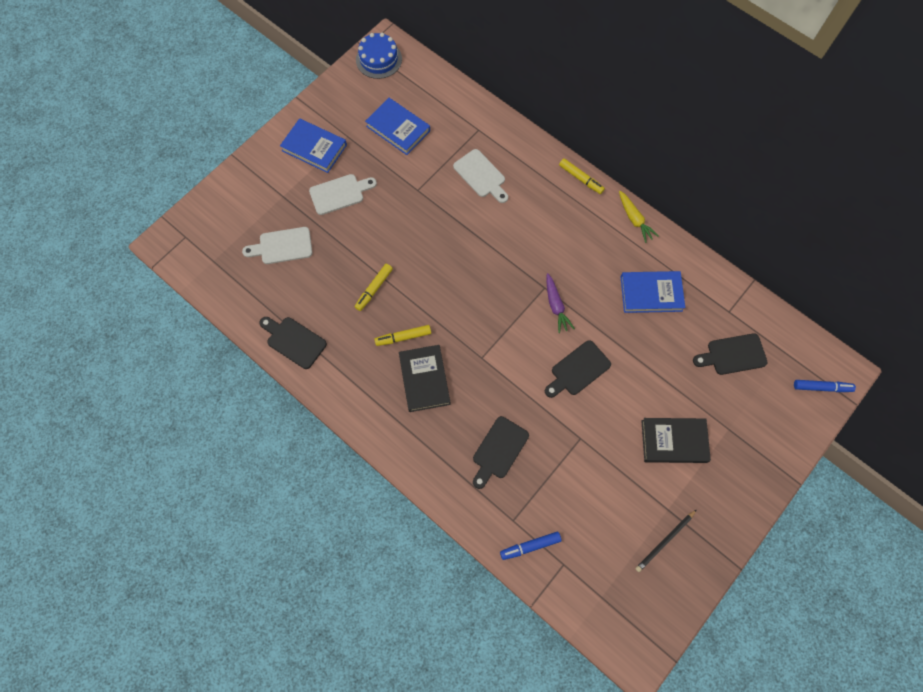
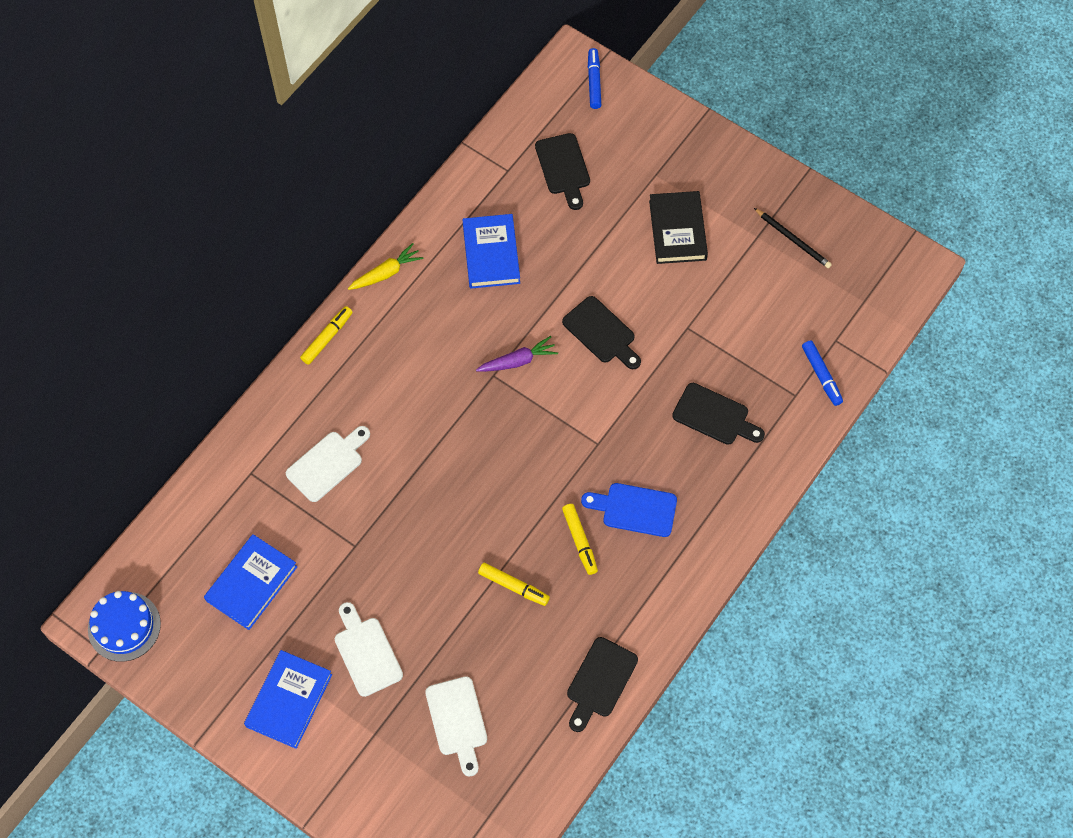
camera: 95 degrees left, 5 degrees down
black book [399,345,451,412] -> blue cutting board [581,483,677,537]

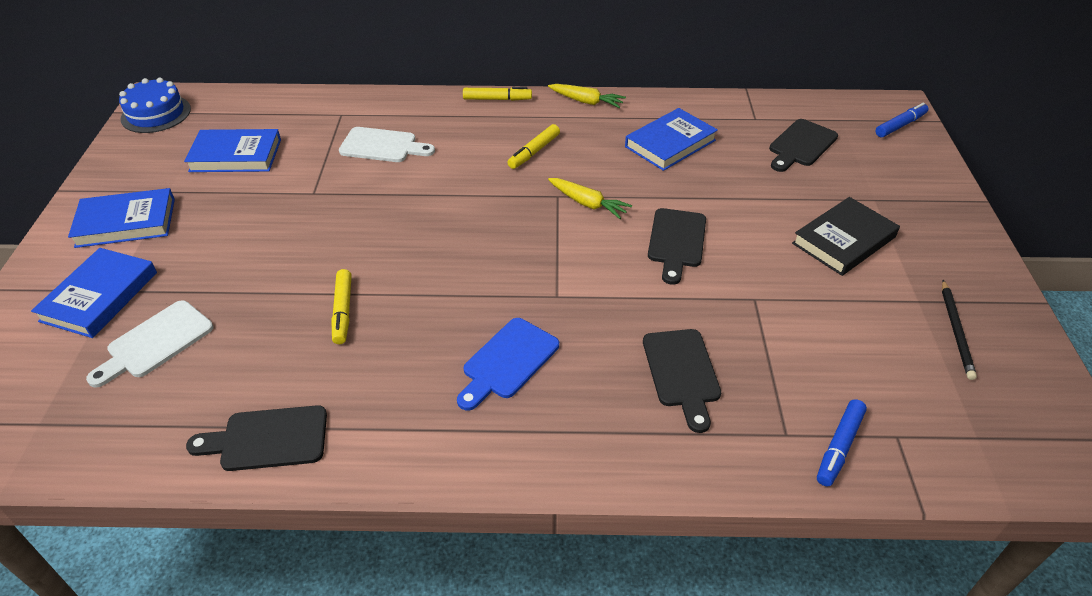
camera: 55 degrees right, 20 degrees down
white cutting board [335,602,403,697] -> none
purple carrot [476,336,558,372] -> yellow carrot [548,178,632,219]
yellow marker [562,504,598,575] -> yellow marker moved to [507,124,560,169]
blue cutting board [581,483,677,537] -> blue cutting board turned 120 degrees counterclockwise [457,318,559,411]
none -> blue book [31,248,157,338]

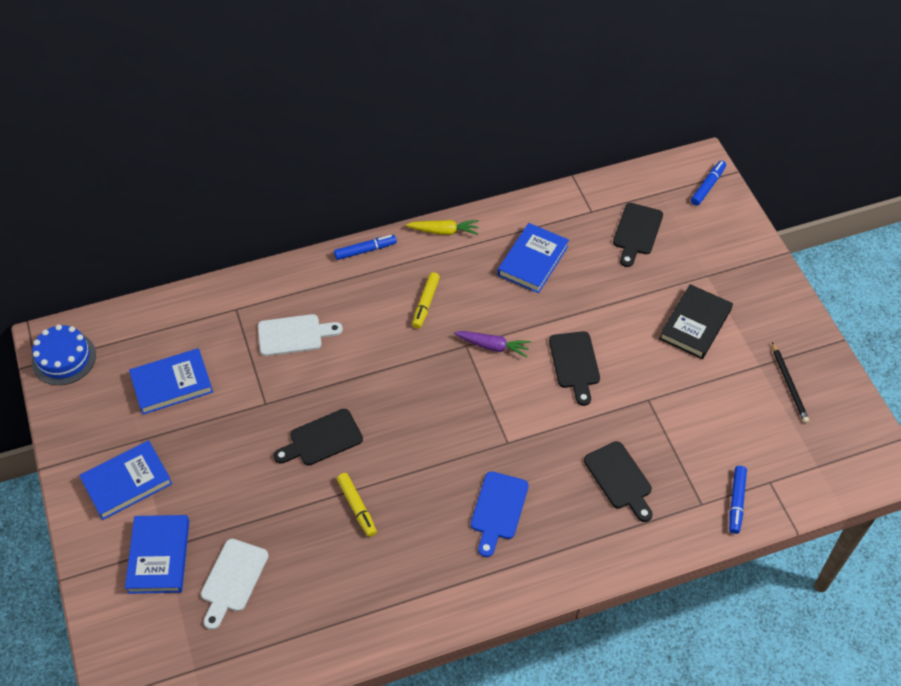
camera: 20 degrees left, 10 degrees up
black cutting board [186,405,327,471] -> black cutting board moved to [274,409,363,465]
yellow marker [463,87,532,101] -> blue marker [334,235,397,260]
yellow carrot [548,178,632,219] -> purple carrot [454,331,531,358]

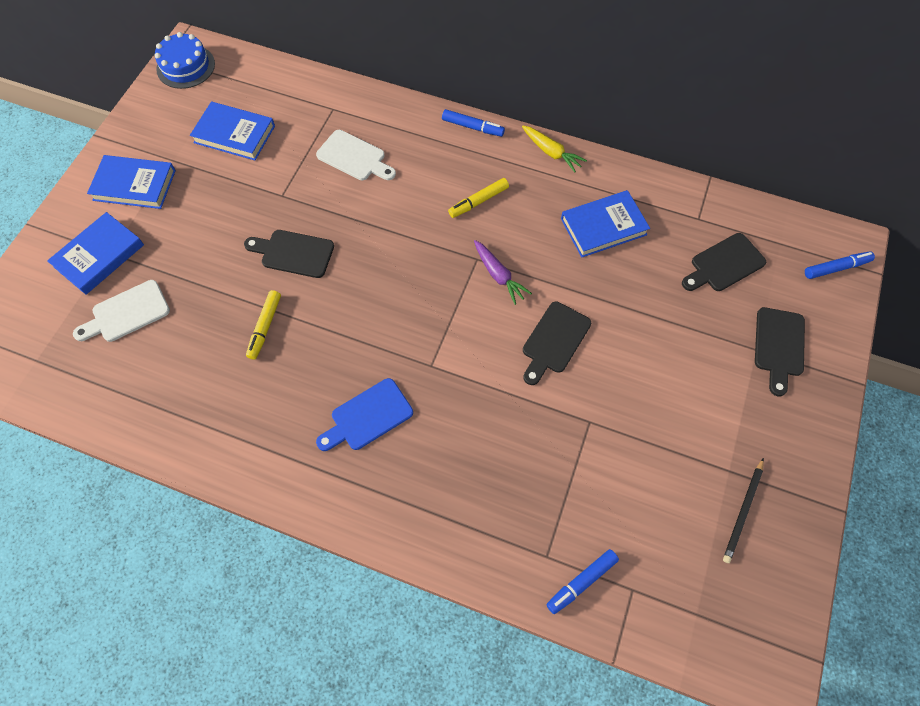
camera: 40 degrees right, 10 degrees up
black cutting board [584,441,653,522] -> black cutting board moved to [755,307,805,396]
black book [659,284,733,359] -> none

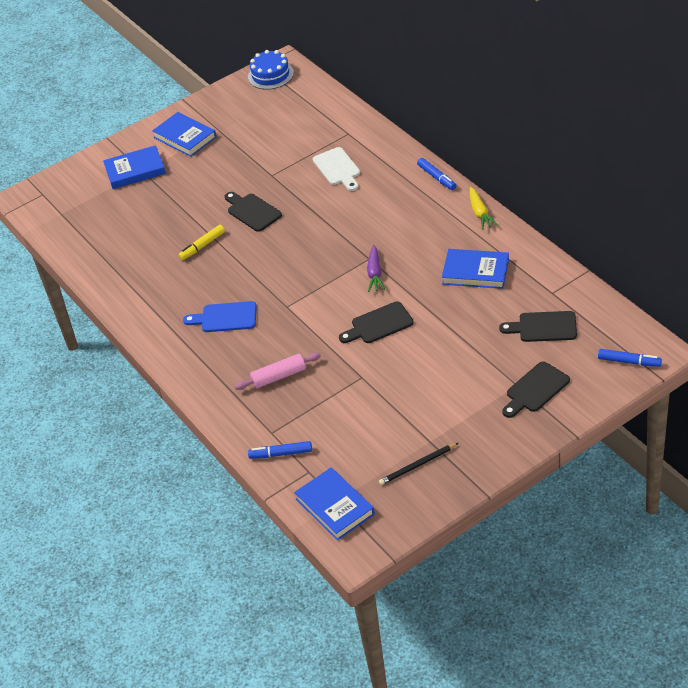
camera: 40 degrees right, 20 degrees down
white cutting board [73,280,170,342] -> none
blue book [190,101,275,160] -> blue book moved to [294,467,375,540]
yellow marker [448,178,509,218] -> none
none -> pink rolling pin [234,352,321,390]

